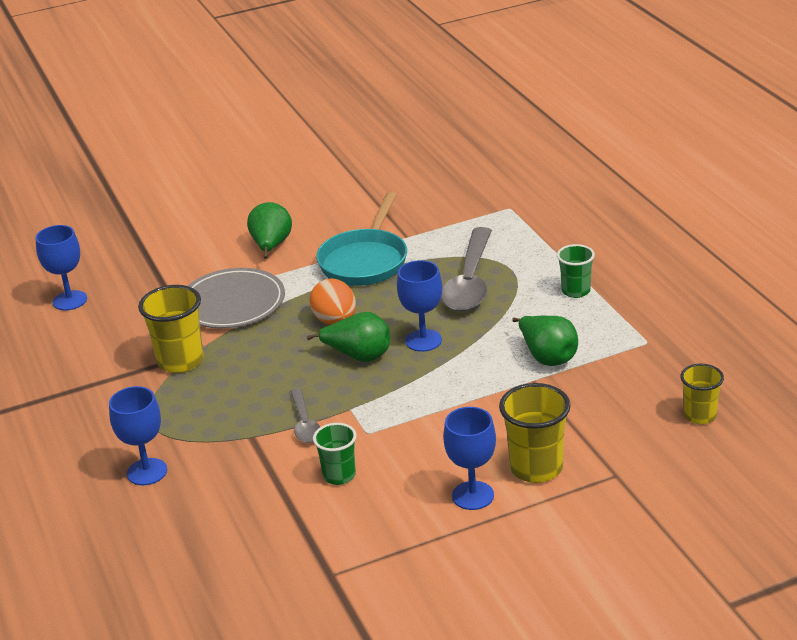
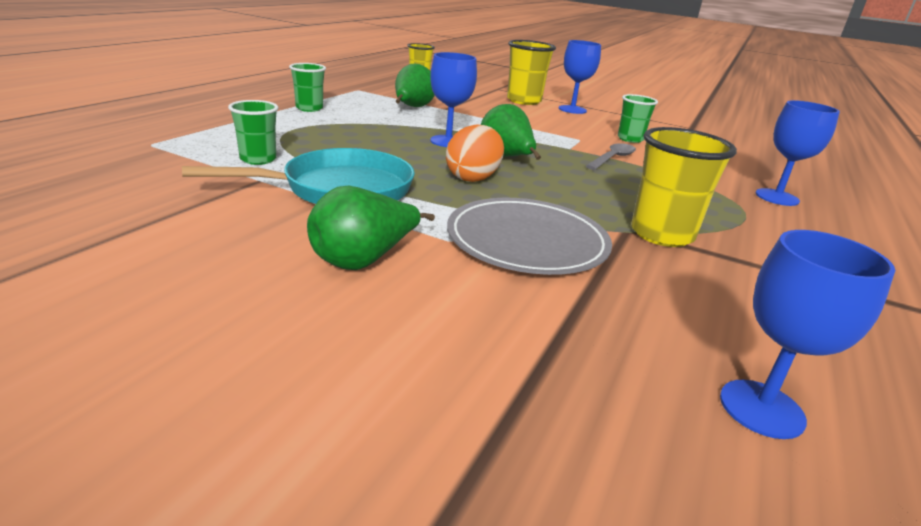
camera: 135 degrees left, 5 degrees down
grey spoon [441,227,492,312] -> none
none -> green cup [228,100,278,165]

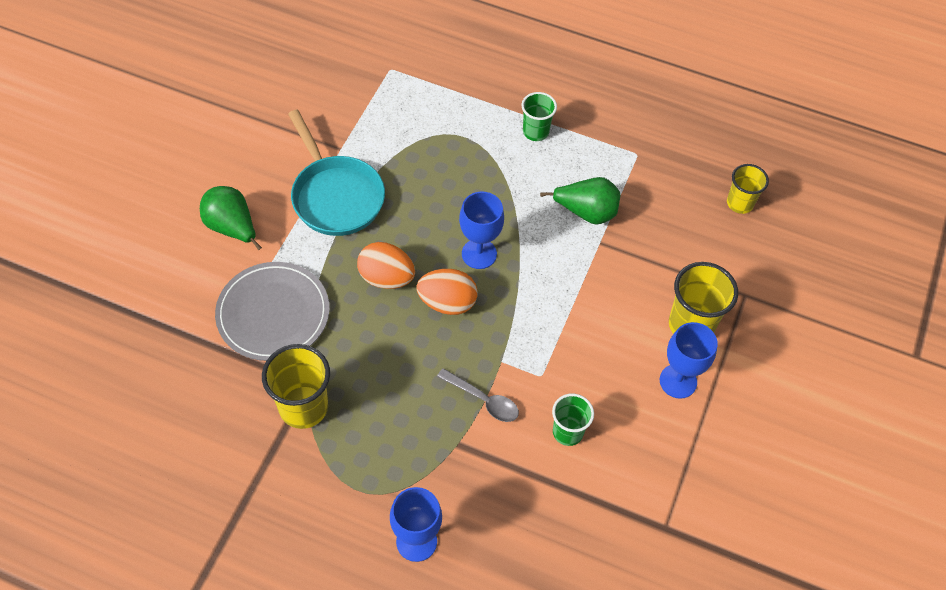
camera: 85 degrees right, 30 degrees up
green cup [228,100,278,165] -> none
green pear [481,104,541,160] -> orange egg [417,269,478,315]
blue goblet [720,230,895,439] -> none

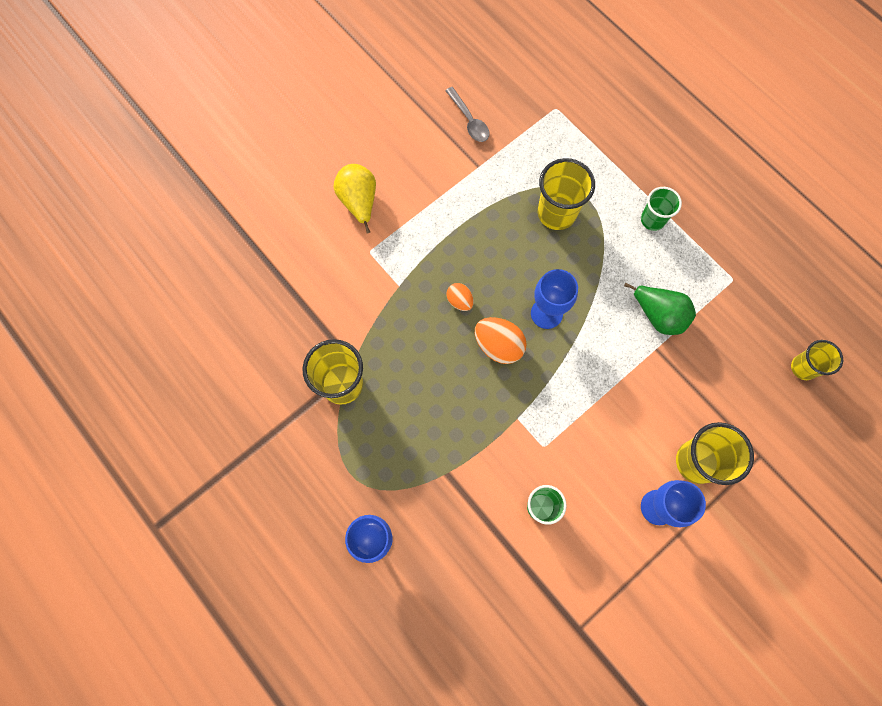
camera: 30 degrees right, 15 degrees up
green pear [200,186,262,250] -> yellow pear [333,164,376,233]
grey plate [215,262,330,361] -> none
turquoise pan [288,110,385,236] -> none
orange egg [357,242,415,289] -> orange egg [446,283,474,311], size x0.59
grey spoon [437,368,519,422] -> grey spoon moved to [445,87,490,142]
none -> yellow cup [538,158,595,230]

